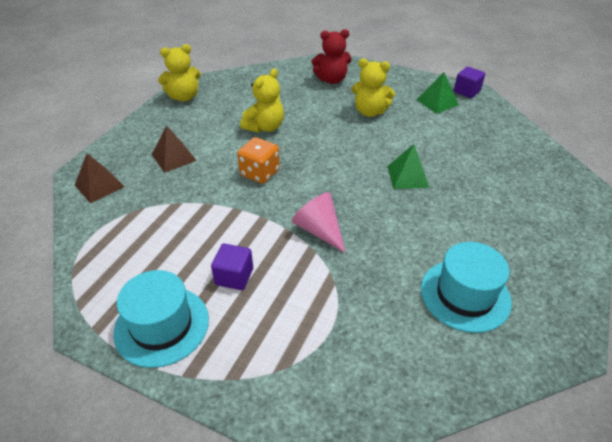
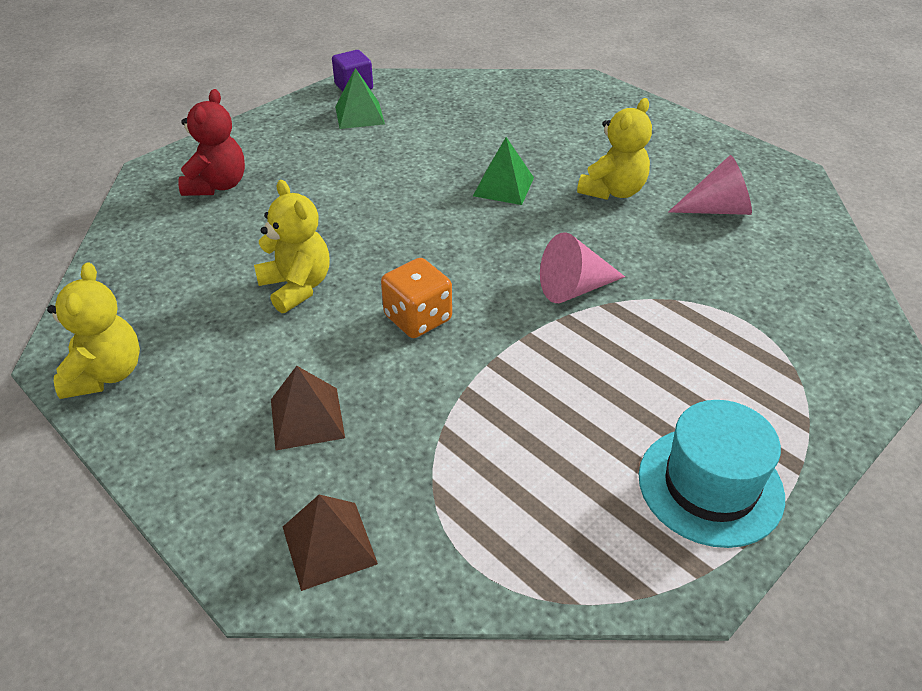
camera: 70 degrees left, 0 degrees up
purple cube [211,243,253,290] -> none
yellow teddy bear [351,58,395,117] -> yellow teddy bear moved to [577,98,652,200]
turquoise hat [421,242,512,333] -> pink cone [668,155,752,215]

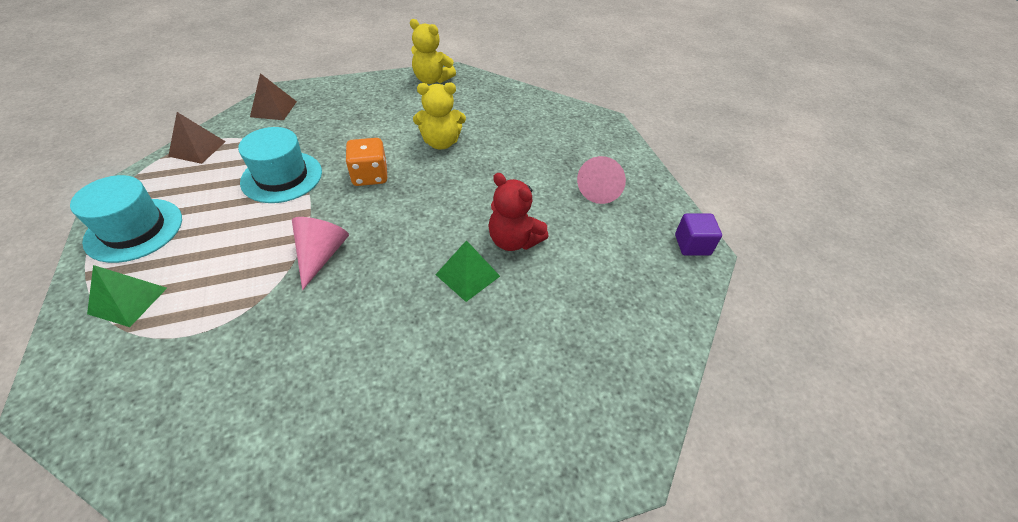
camera: 115 degrees right, 5 degrees up
red teddy bear [178,89,245,196] -> red teddy bear moved to [488,173,549,251]
brown pyramid [271,366,345,450] -> brown pyramid moved to [168,112,226,164]
green pyramid [335,68,385,129] -> green pyramid moved to [87,265,167,327]
yellow teddy bear [577,98,652,200] -> none
pink cone [668,155,752,215] -> pink cone moved to [577,156,626,204]
none -> turquoise hat [238,127,322,203]

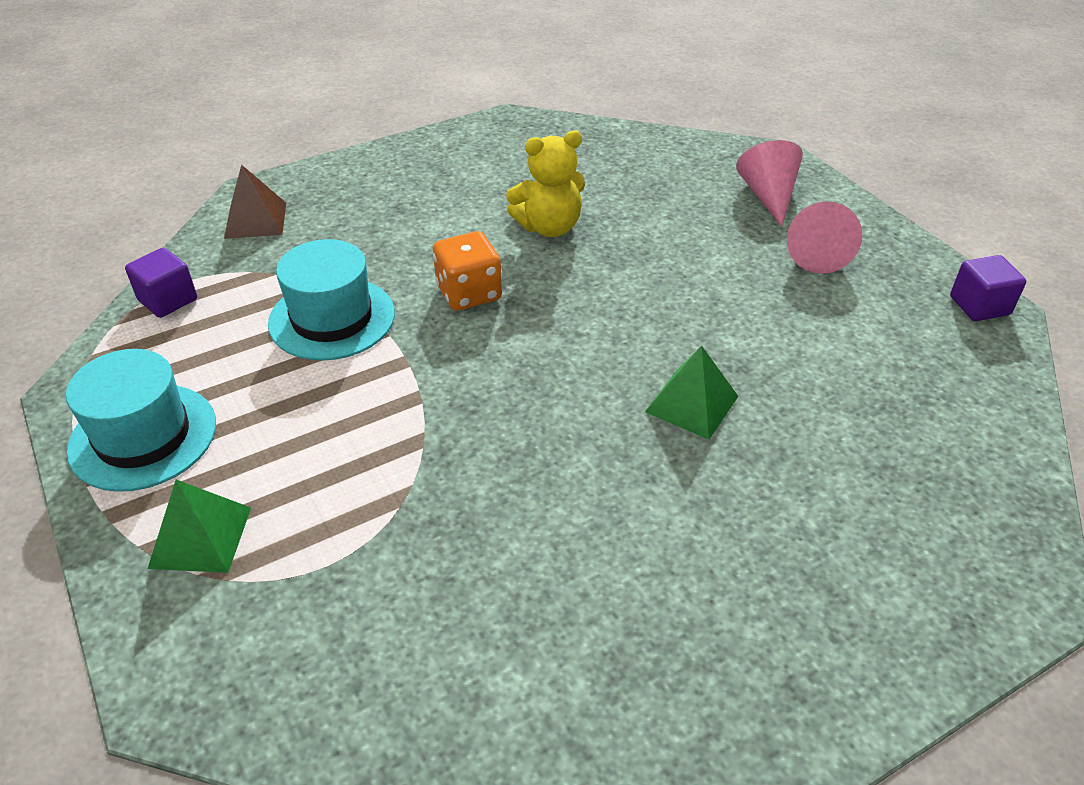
camera: 10 degrees left, 5 degrees down
brown pyramid [168,112,226,164] -> purple cube [125,248,197,318]
pink cone [292,217,349,290] -> pink cone moved to [736,140,803,227]
yellow teddy bear [410,19,456,84] -> none
red teddy bear [488,173,549,251] -> none

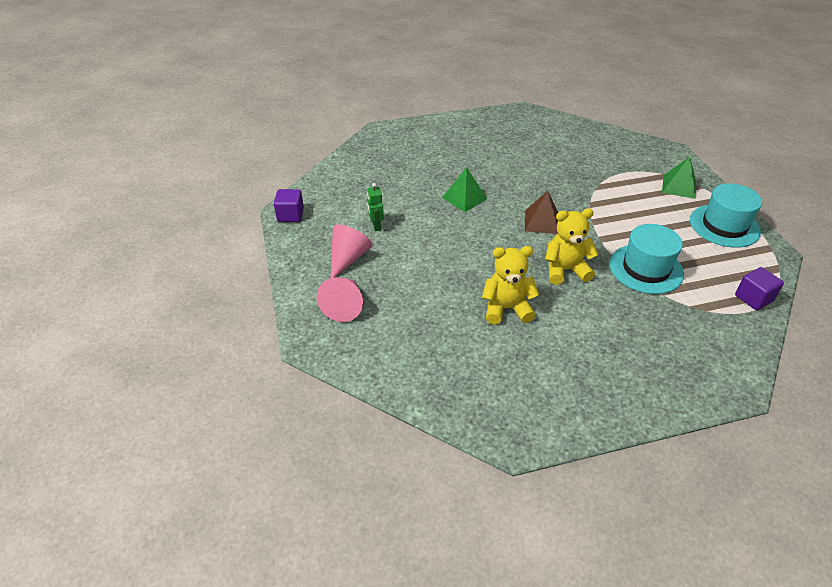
camera: 165 degrees left, 0 degrees up
brown pyramid [224,165,286,239] -> brown pyramid moved to [525,191,558,234]
orange dice [433,231,502,311] -> yellow teddy bear [545,208,599,285]
none -> green robot [367,183,384,231]

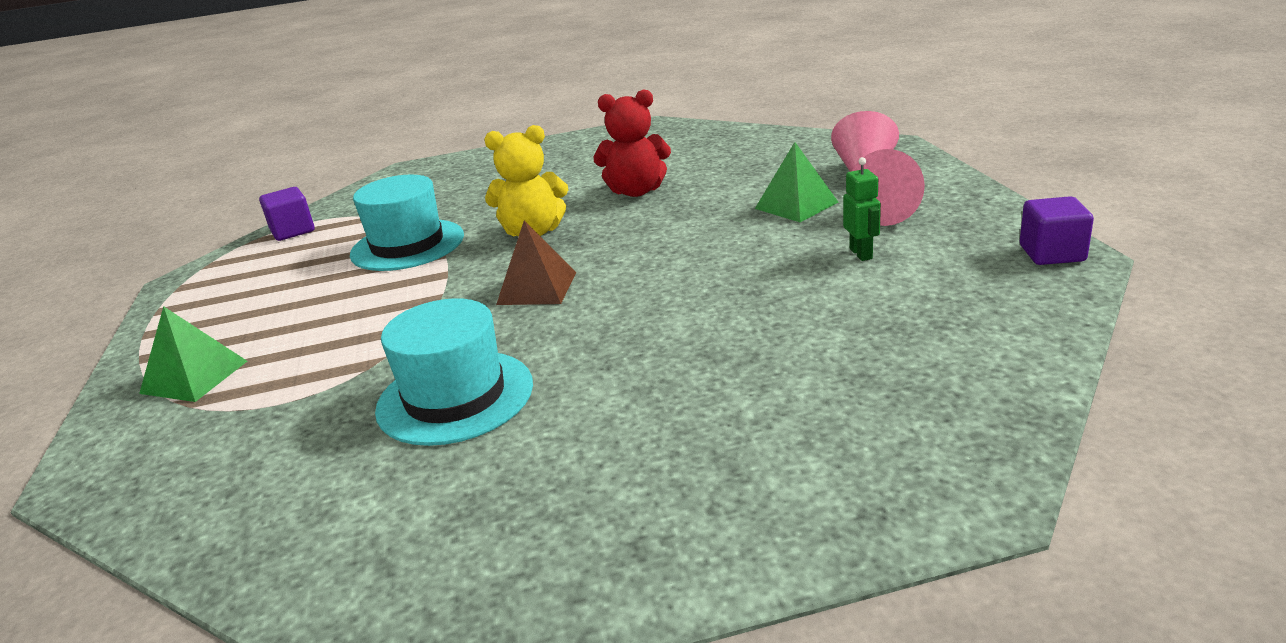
camera: 175 degrees left, 15 degrees down
green pyramid [442,167,487,212] -> green pyramid moved to [755,142,838,222]
yellow teddy bear [482,246,540,325] -> red teddy bear [594,89,671,197]
turquoise hat [690,183,762,248] -> turquoise hat moved to [375,298,533,446]

